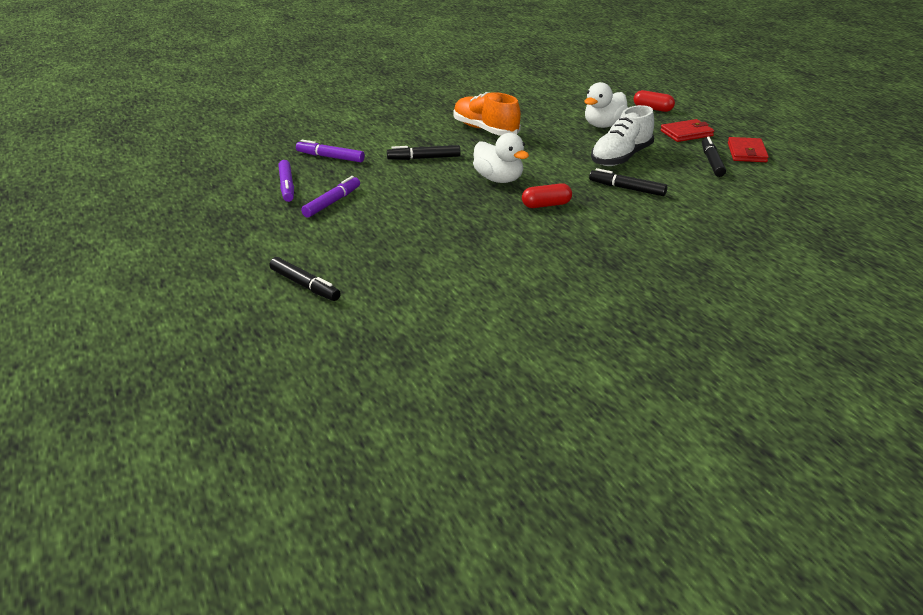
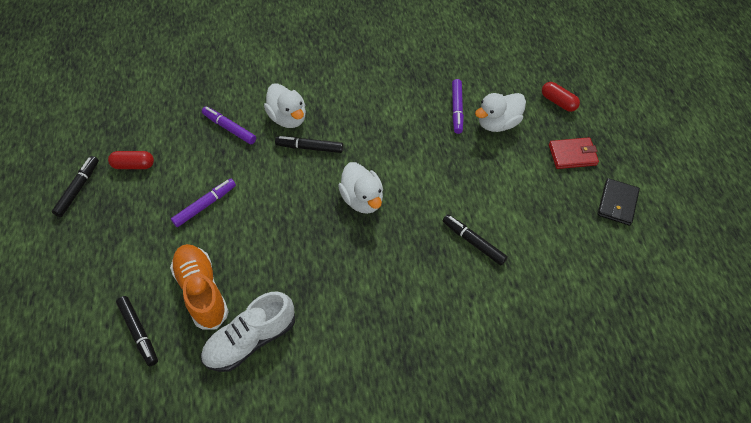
camera: 15 degrees right, 25 degrees up
purple marker [278,160,294,202] -> purple marker moved to [452,79,464,134]
orange shoe [453,92,521,136] -> orange shoe moved to [170,244,229,330]
red capsule [522,183,572,208] -> red capsule moved to [108,151,154,169]
white shoe [591,105,654,166] -> white shoe moved to [201,291,295,372]
black marker [702,136,726,177] -> black marker moved to [52,156,99,217]
red wallet [728,137,769,162] -> black wallet [598,178,640,226]
none -> white duck [264,83,306,128]

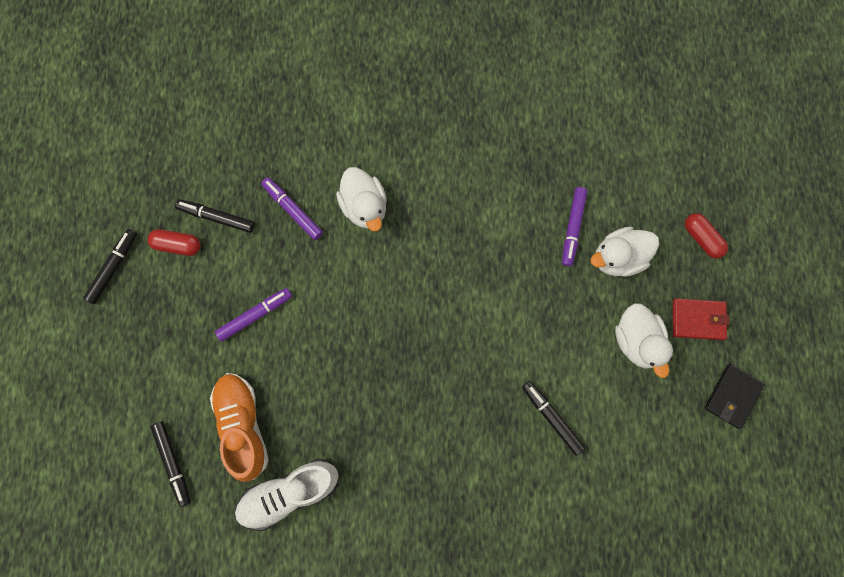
camera: 10 degrees right, 20 degrees up
black marker [275,136,343,153] -> black marker moved to [175,199,255,233]
white duck [338,162,383,214] -> white duck moved to [615,303,673,378]

